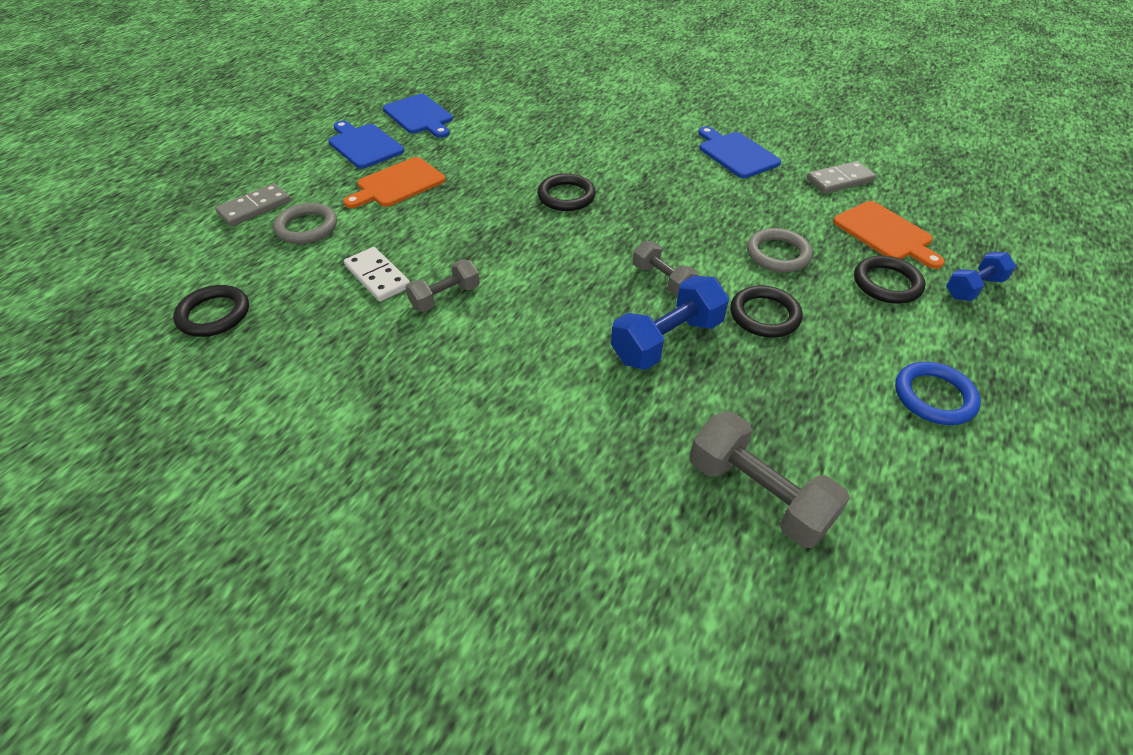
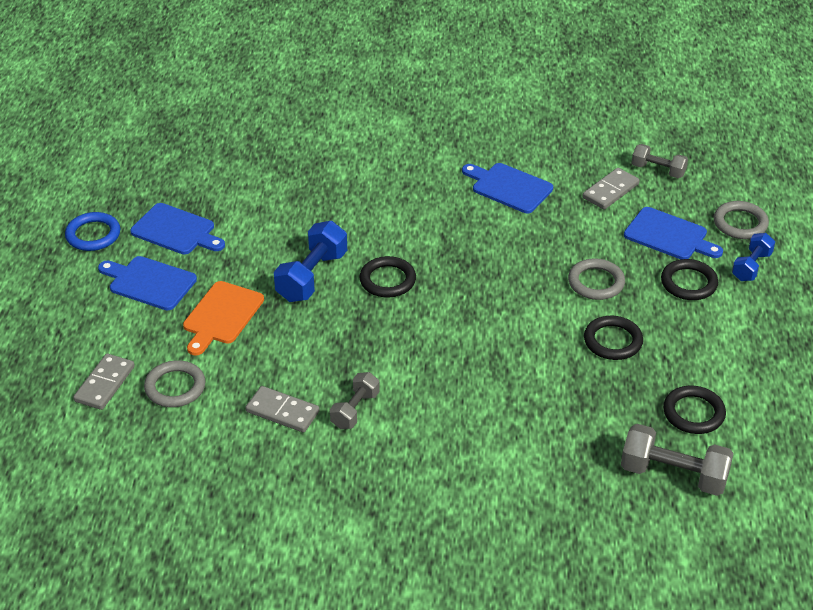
camera: 25 degrees left, 5 degrees down
black ring [173,285,249,337] -> black ring moved to [663,386,726,434]
white domino [344,247,410,301] -> grey domino [245,386,319,433]
blue dumbbell [611,276,729,370] -> blue dumbbell moved to [274,221,347,302]
grey dumbbell [633,240,698,296] -> grey dumbbell moved to [632,144,688,178]
orange cutting board [833,201,945,269] -> blue cutting board [624,207,723,259]
blue ring [895,362,981,425] -> blue ring moved to [65,212,120,251]
none -> grey ring [714,201,769,239]

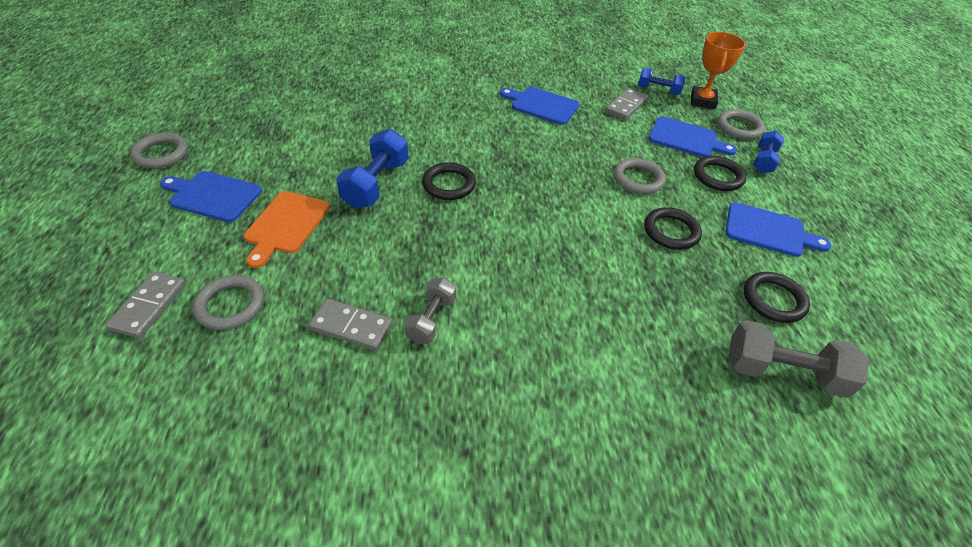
camera: 10 degrees left, 5 degrees up
blue ring [65,212,120,251] -> grey ring [130,133,188,168]
blue cutting board [130,203,225,254] -> blue cutting board moved to [726,202,832,257]
grey dumbbell [632,144,688,178] -> blue dumbbell [638,68,686,95]
none -> orange trophy [691,32,746,109]

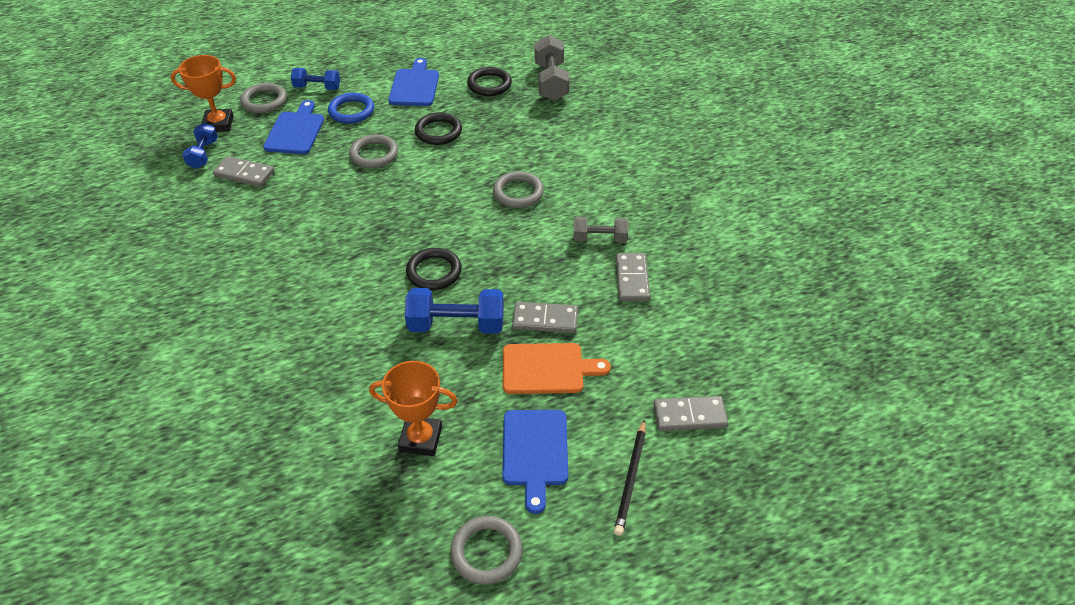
camera: 105 degrees left, 0 degrees up
grey ring [192,275,264,330] -> grey ring moved to [493,171,544,208]
blue cutting board [500,87,579,125] -> none
black ring [694,156,746,191] -> blue ring [328,93,374,124]
none -> orange trophy [369,361,458,456]
none -> grey domino [512,302,578,333]
none -> black pencil [614,419,646,536]

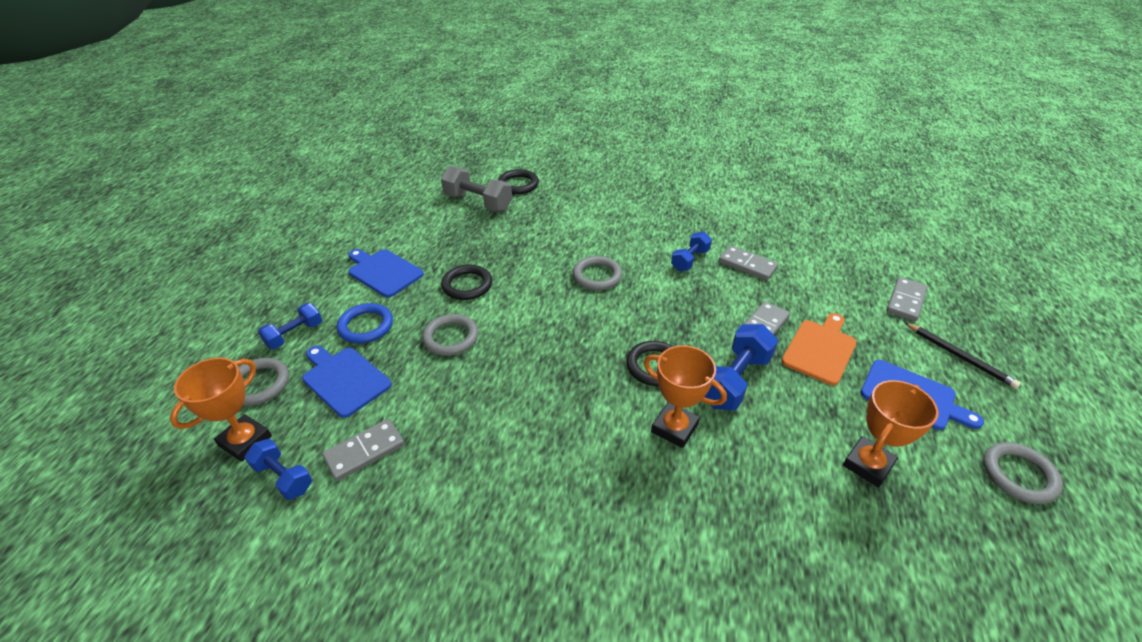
camera: 55 degrees left, 5 degrees down
black ring [467,67,512,96] -> black ring moved to [498,169,539,194]
grey dumbbell [574,217,628,243] -> blue dumbbell [671,232,712,271]
none -> orange trophy [644,345,727,448]

